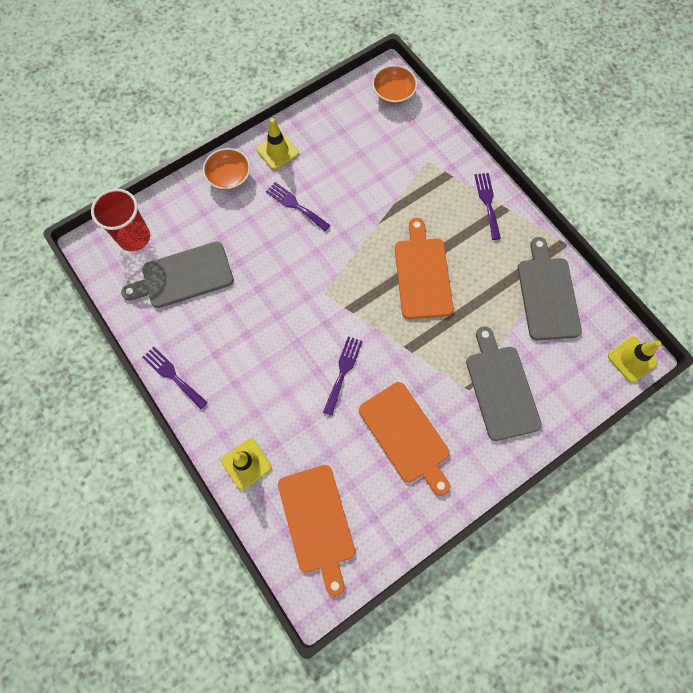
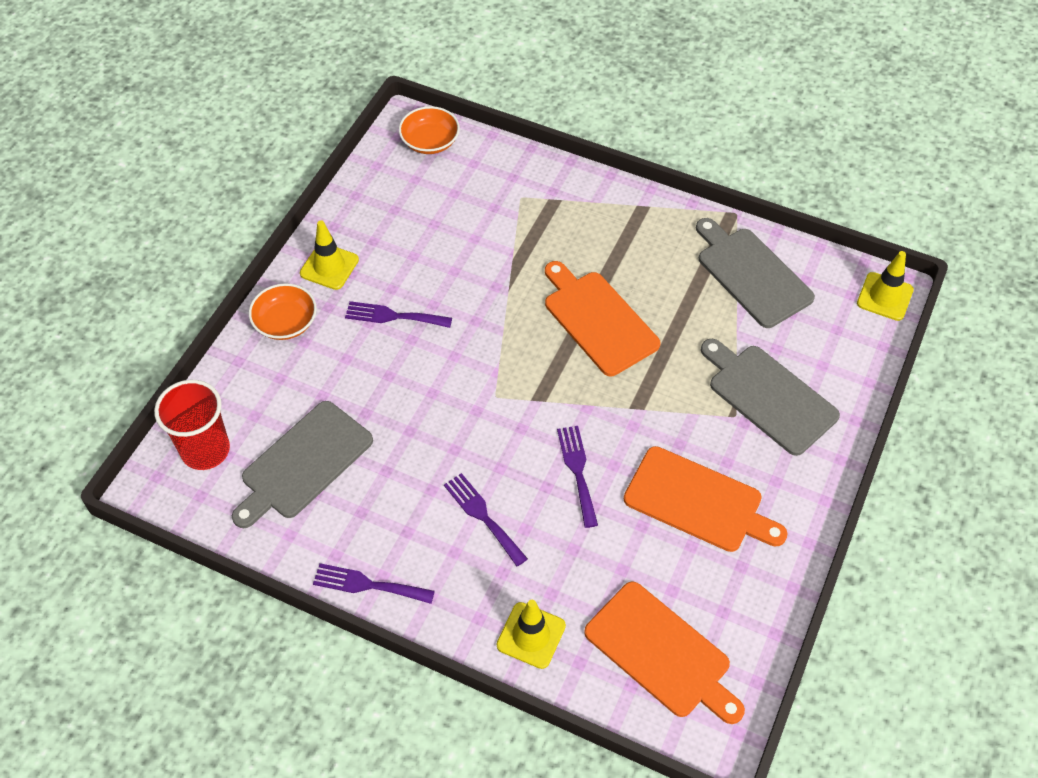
camera: 30 degrees left, 15 degrees down
purple fork [475,173,501,240] -> purple fork moved to [444,473,528,566]

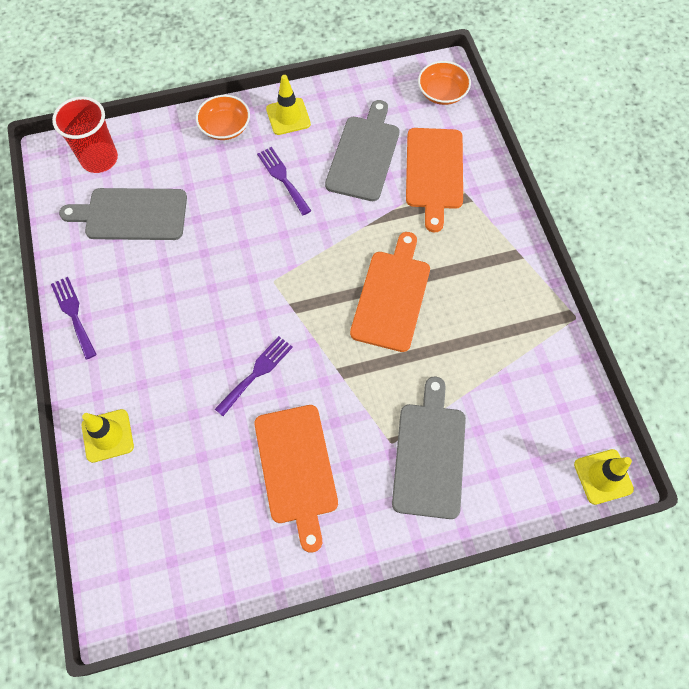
camera: 50 degrees right, 10 degrees up
purple fork [444,473,528,566] -> none
orange cutting board [584,581,745,724] -> orange cutting board moved to [406,128,463,232]
grey cutting board [696,218,815,328] -> grey cutting board moved to [325,100,400,201]

